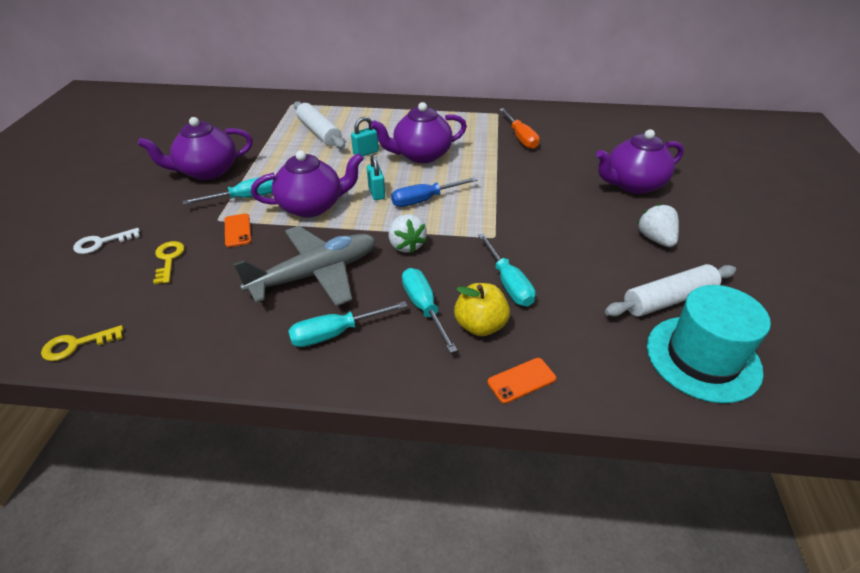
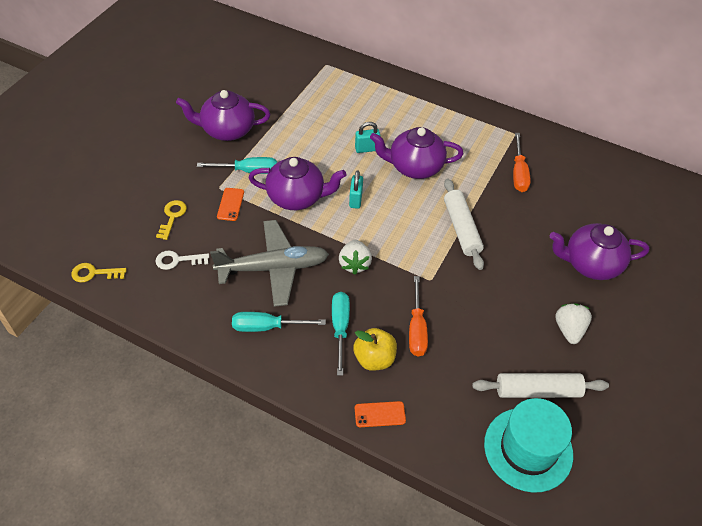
camera: 20 degrees right, 10 degrees up
white key [73,228,140,254] -> white key moved to [155,251,209,270]
white rolling pin [294,101,345,149] -> white rolling pin moved to [444,178,484,270]
blue screwdriver [391,177,478,207] -> none
turquoise screwdriver [478,233,535,307] -> orange screwdriver [409,276,428,357]

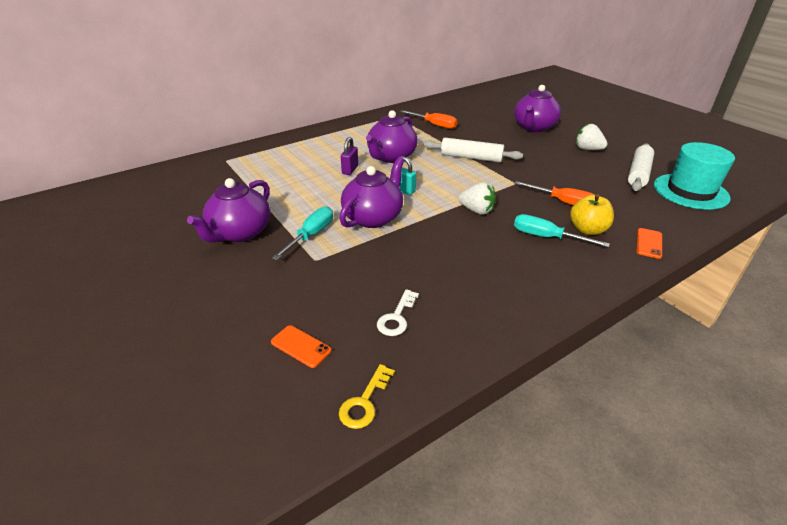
camera: 60 degrees left, 15 degrees down
yellow key [156,200,187,240] -> none
grey plane [210,220,329,307] -> none
orange phone [217,188,244,221] -> orange phone moved to [271,325,332,368]
turquoise screwdriver [232,312,326,332] -> none
turquoise padlock [355,122,380,153] -> purple padlock [341,137,358,175]

